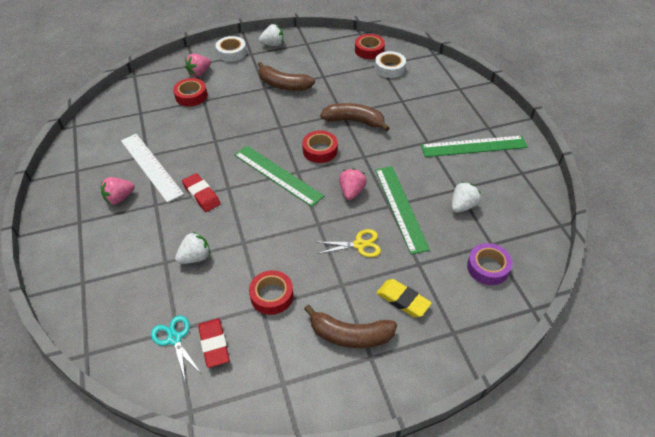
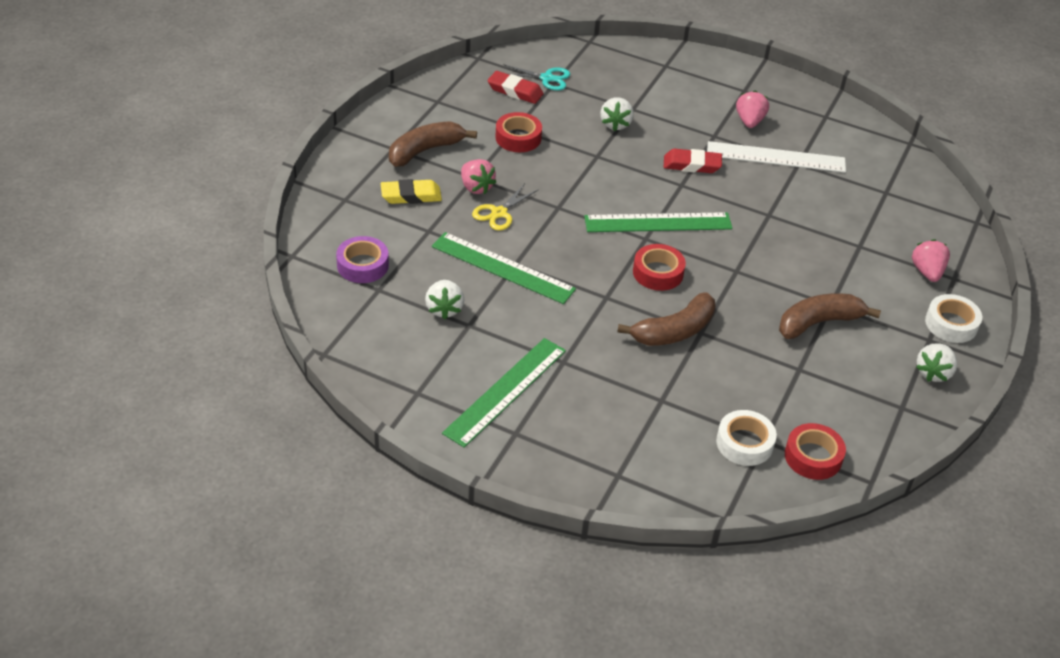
camera: 130 degrees right, 5 degrees down
red tape [173,78,208,107] -> none
pink strawberry [339,168,367,200] -> pink strawberry moved to [461,159,496,194]

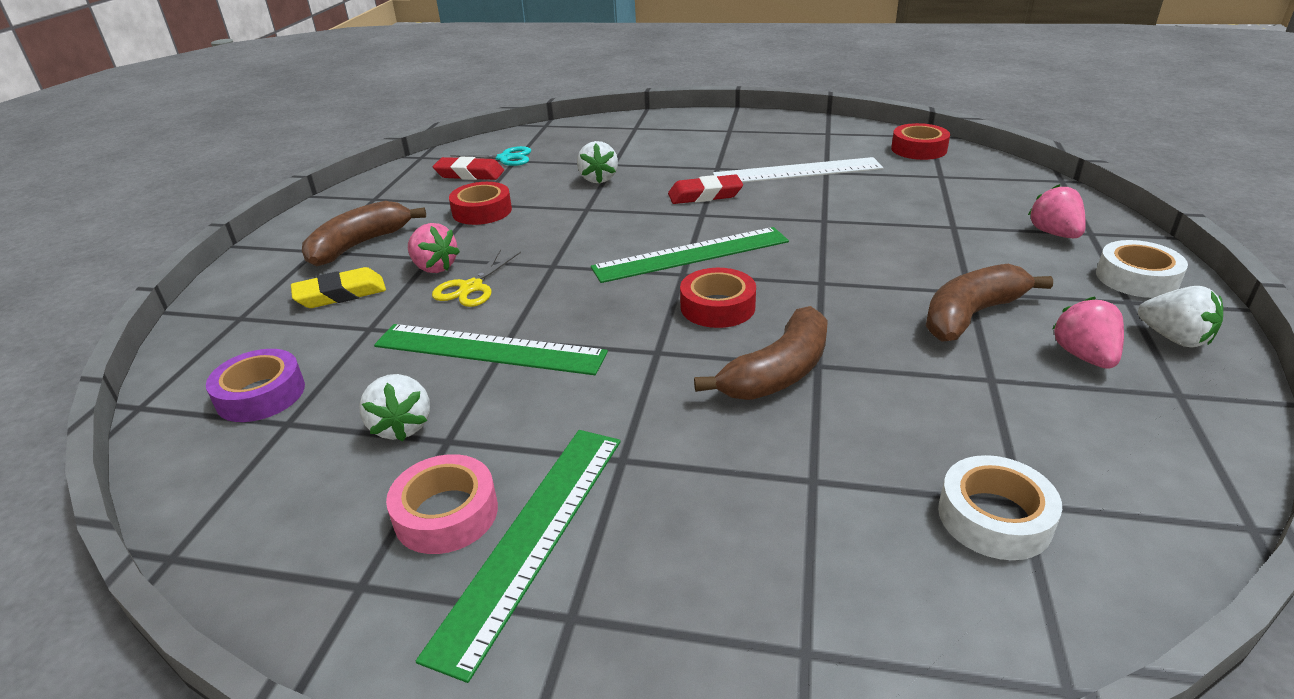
camera: 10 degrees left, 10 degrees down
pink strawberry [736,90,769,128] -> pink strawberry moved to [1052,297,1124,369]
red tape [785,423,846,480] -> red tape moved to [891,123,950,160]
white strawberry [916,344,957,382] -> white strawberry turned 60 degrees counterclockwise [1138,286,1223,348]
none -> pink tape [386,454,498,554]

